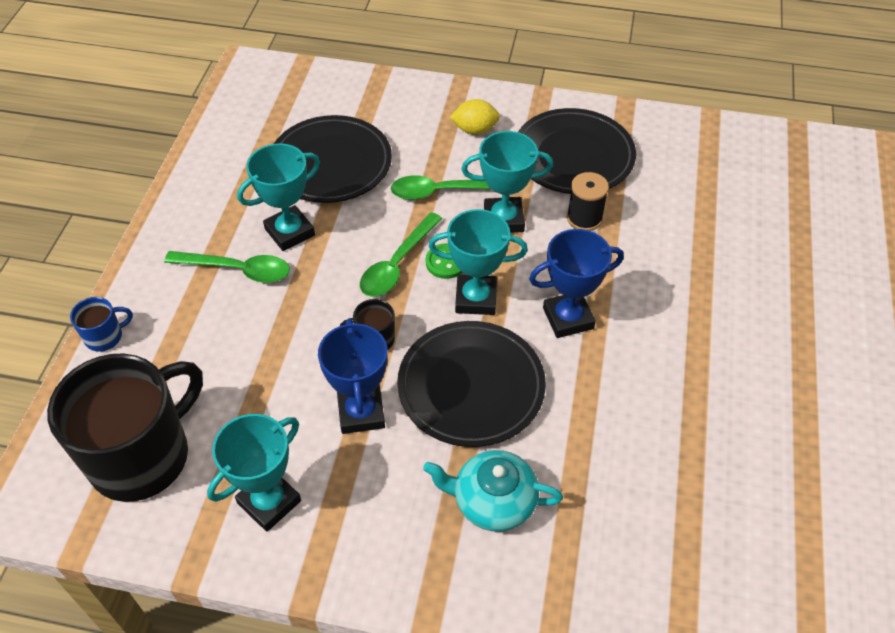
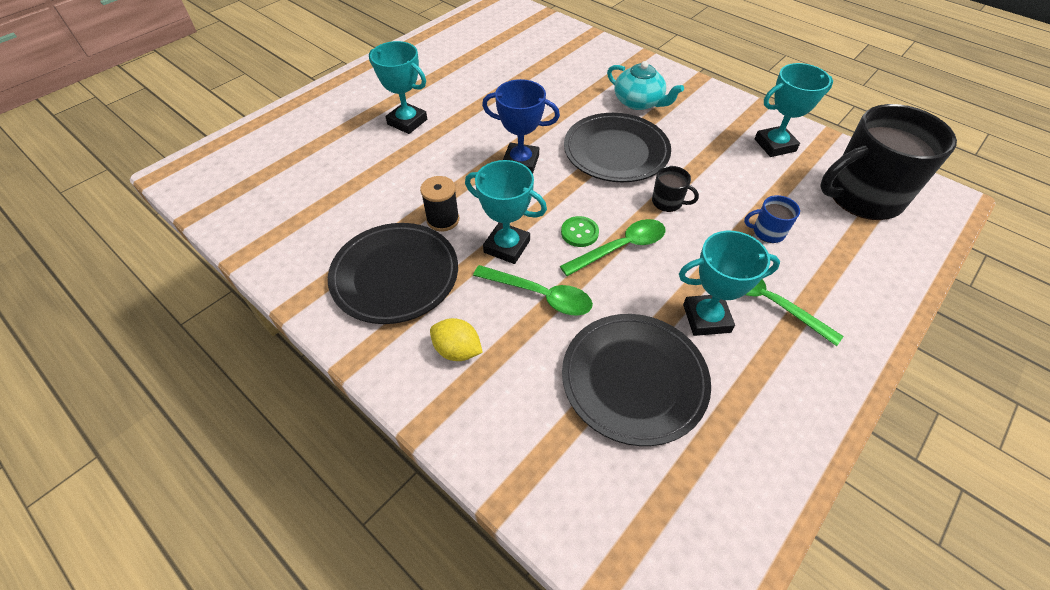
camera: 150 degrees left, 0 degrees up
blue mug [70,297,133,352] -> blue mug moved to [744,195,800,243]
blue trophy [318,318,388,434] -> none
turquoise trophy [429,209,528,315] -> turquoise trophy moved to [369,41,427,134]

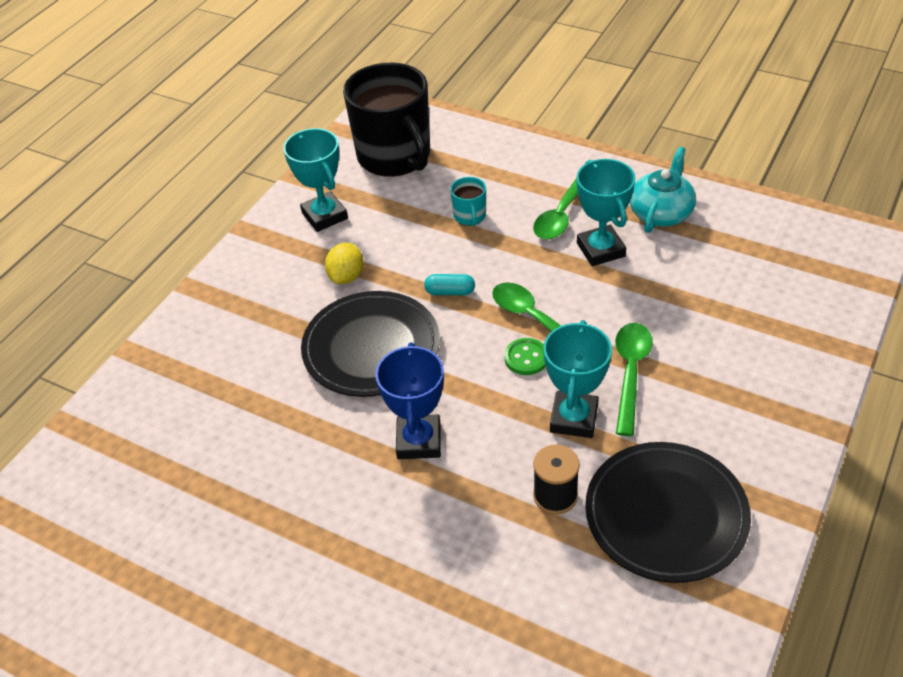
camera: 100 degrees left, 5 degrees down
turquoise trophy [369,41,427,134] -> none
yellow lemon [430,318,483,361] -> yellow lemon moved to [325,243,364,284]
black plate [562,314,711,446] -> none
turquoise teapot [607,61,684,110] -> turquoise teapot moved to [630,147,696,233]
black mug [652,166,699,212] -> turquoise capsule [424,274,475,295]
blue mug [744,195,800,243] -> turquoise mug [450,177,486,226]

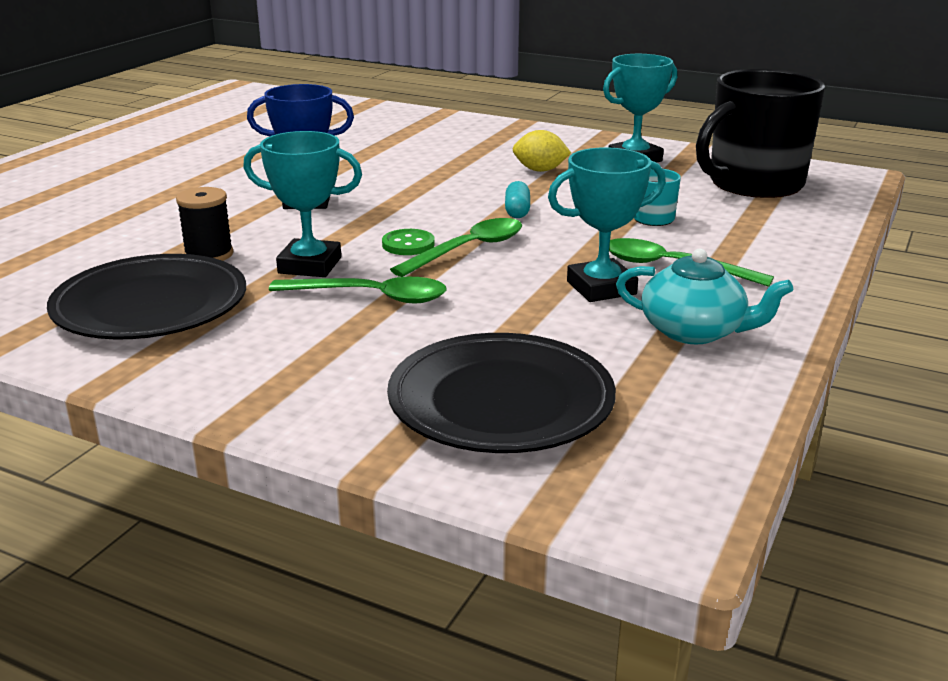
camera: 85 degrees right, 20 degrees down
black plate [301,291,440,397] -> black plate moved to [387,333,616,453]

